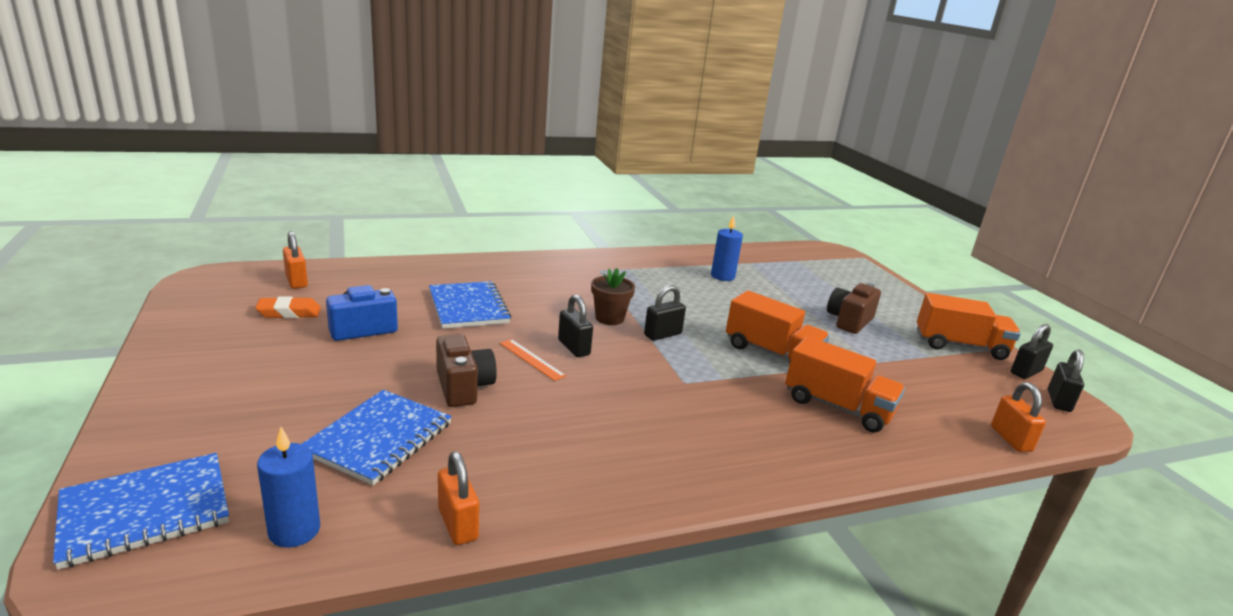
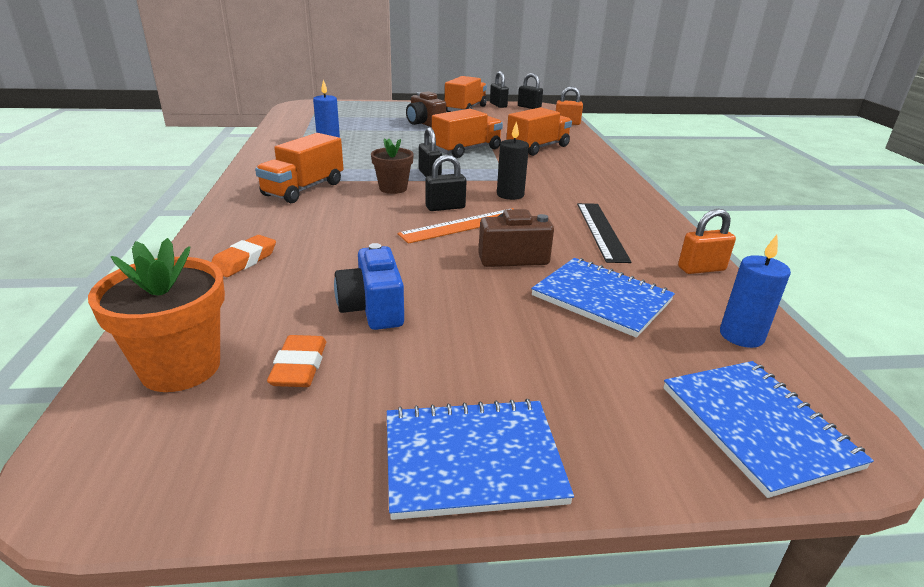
camera: 75 degrees left, 5 degrees up
orange padlock [283,231,308,289] -> orange flower pot [88,238,225,392]
blue notebook [429,281,511,329] -> blue notebook moved to [387,399,574,520]
orange ruler [500,339,566,381] -> orange ruler [398,208,513,244], size x1.61
none -> orange eraser [211,235,276,277]
none -> orange truck [255,133,343,203]
none -> black candle [497,121,529,200]
none -> black ruler [577,203,631,263]

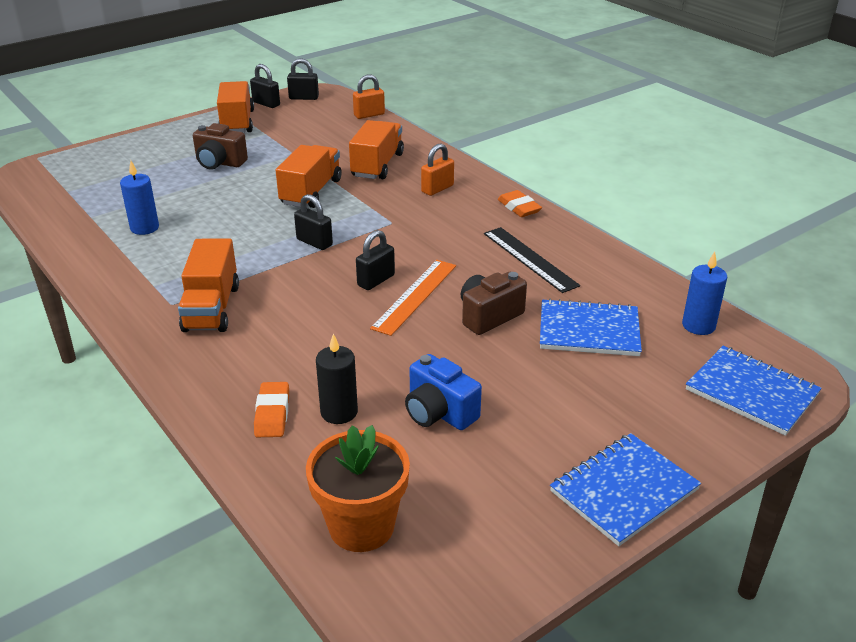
camera: 30 degrees left, 5 degrees up
orange eraser [267,335,326,387] -> orange eraser moved to [498,190,542,217]
brown flower pot [371,138,414,194] -> none
black candle [497,121,529,200] -> black candle moved to [316,334,358,424]
orange padlock [678,209,736,274] -> orange padlock moved to [421,144,454,196]

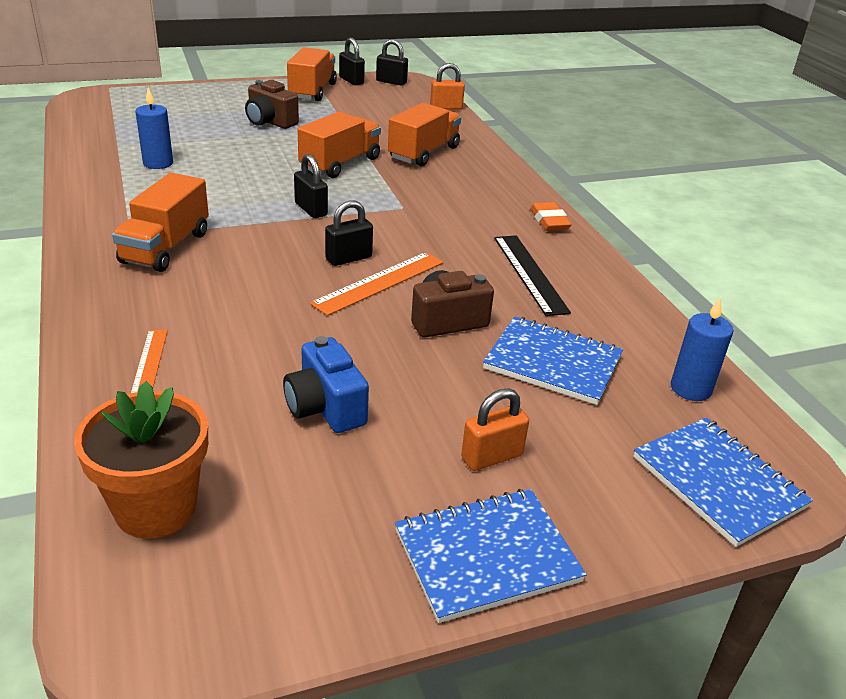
camera: 15 degrees right, 0 degrees up
orange eraser [254,382,289,437] -> orange ruler [131,330,168,393]
black candle [316,334,358,424] -> none
orange padlock [421,144,454,196] -> orange padlock moved to [461,389,529,471]

